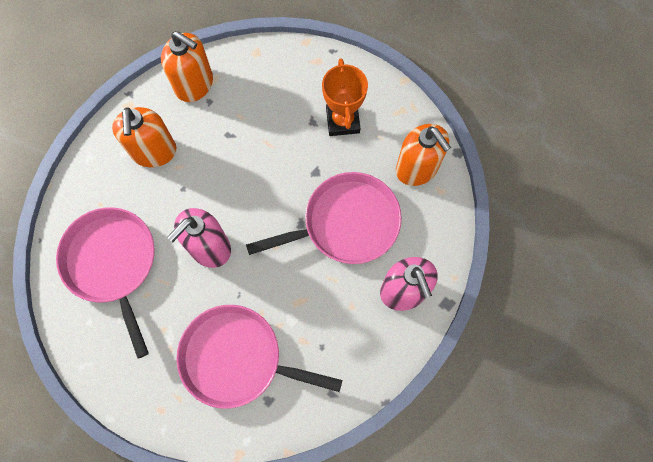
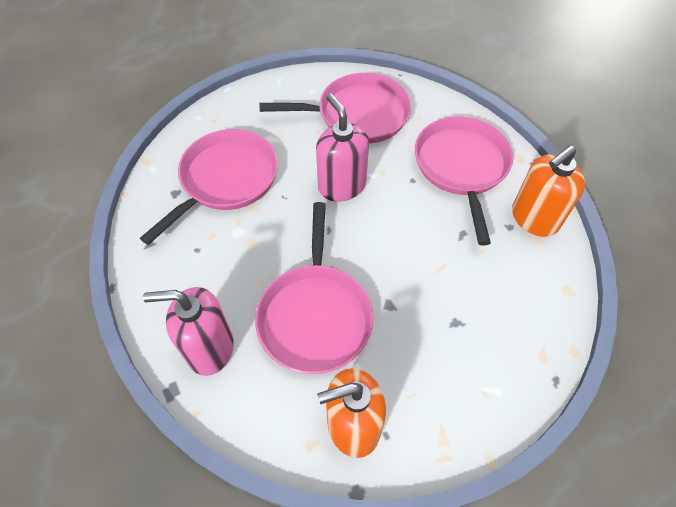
camera: 110 degrees right, 15 degrees down
orange soap dispenser [112,107,176,167] -> pink pan [415,116,513,245]
orange trophy [322,59,368,136] -> none

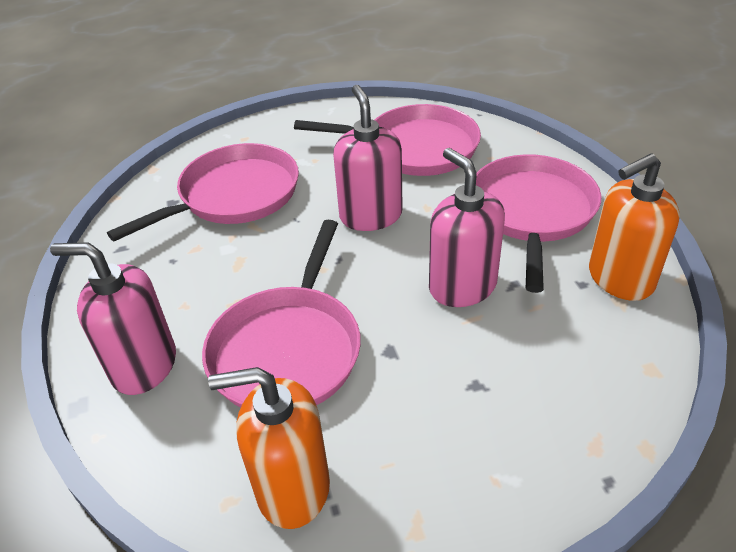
camera: 15 degrees right, 15 degrees down
none -> pink soap dispenser [429,148,505,307]

